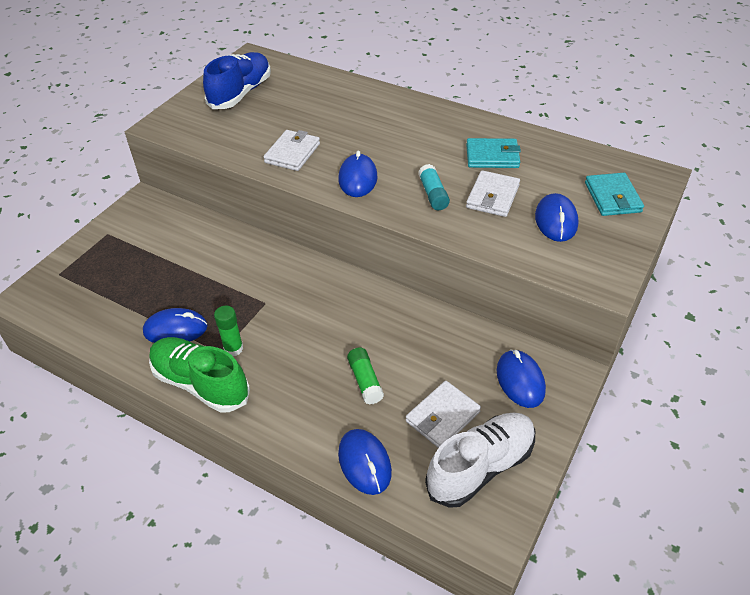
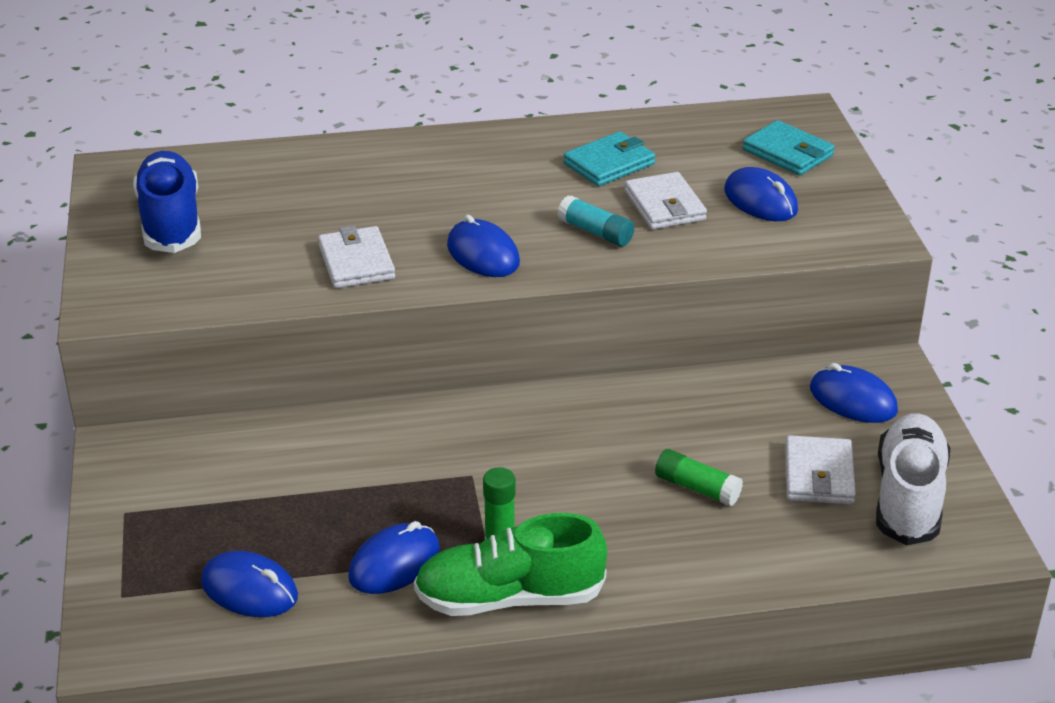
camera: 40 degrees left, 10 degrees down
blue mouse [338,429,392,495] -> blue mouse moved to [201,551,298,617]

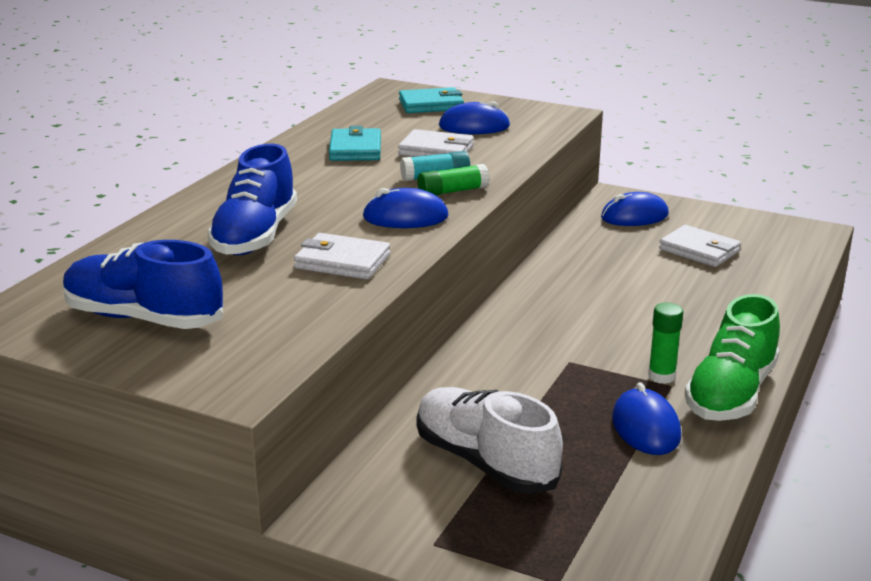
camera: 55 degrees left, 10 degrees down
blue mouse [201,551,298,617] -> none
green glue stick [655,449,743,506] -> green glue stick moved to [417,164,490,196]
white shoe [876,413,950,545] -> white shoe moved to [417,387,563,494]
none -> blue shoe [207,144,297,255]

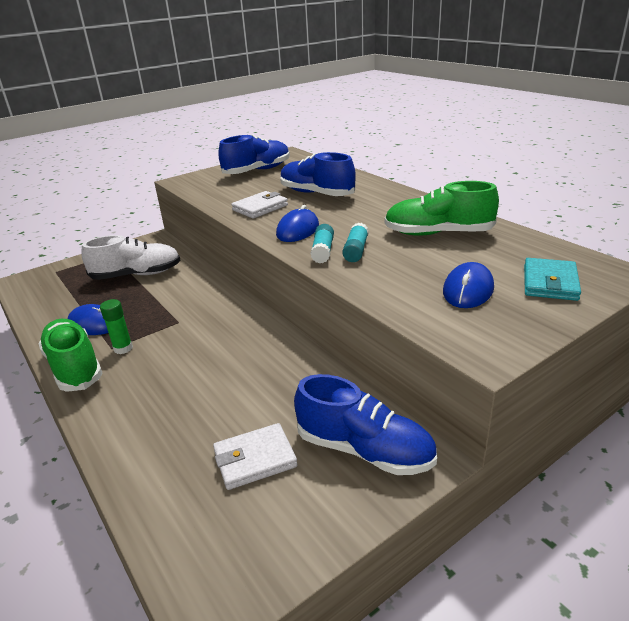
camera: 120 degrees right, 5 degrees up
turquoise wallet [329,126,381,161] -> green shoe [384,181,499,236]
white wallet [398,129,474,157] -> none
green glue stick [417,164,490,196] -> turquoise glue stick [310,224,334,264]
blue mouse [601,192,669,226] -> blue shoe [294,374,437,475]

